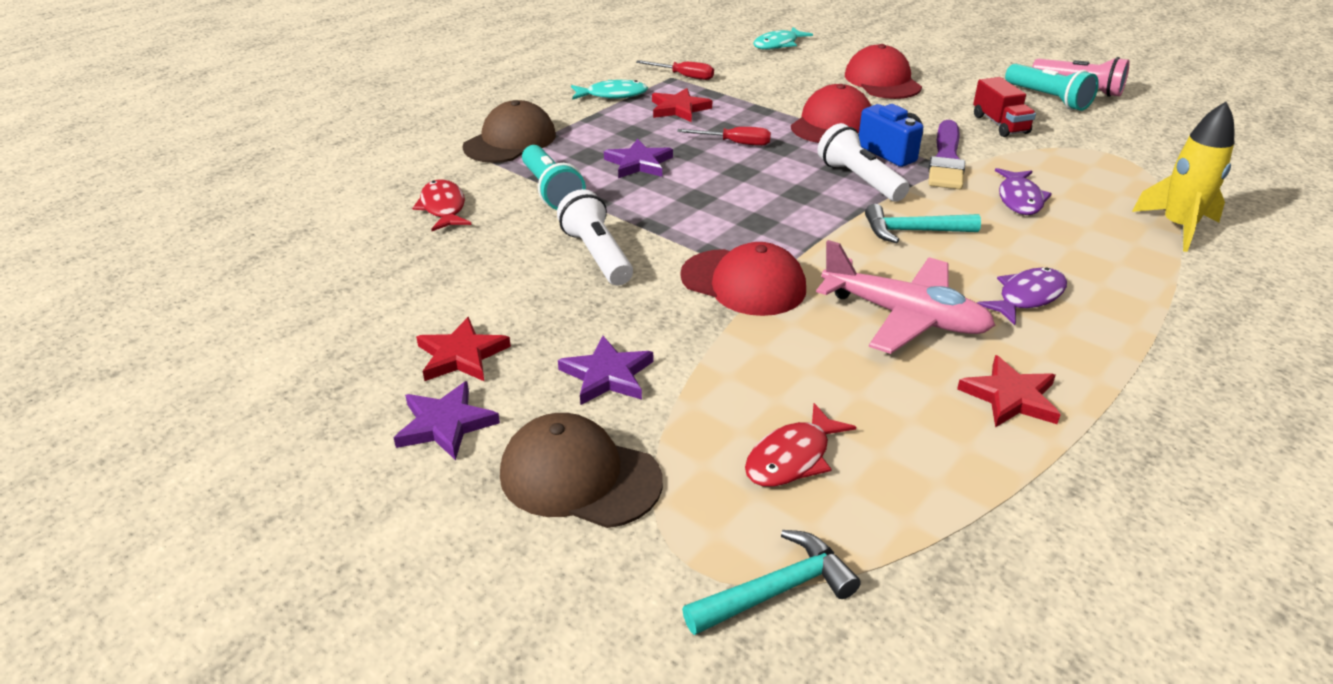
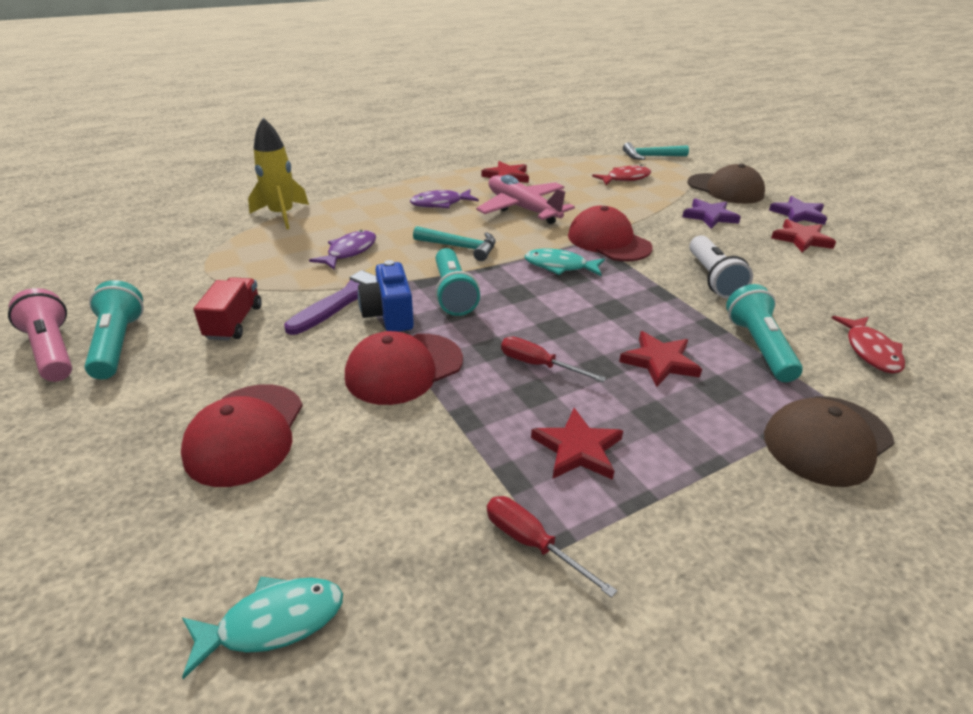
camera: 160 degrees left, 0 degrees up
turquoise fish [571,80,648,100] -> turquoise fish moved to [525,249,605,276]
purple star [604,139,673,178] -> red star [619,331,702,387]
white flashlight [817,123,910,202] -> turquoise flashlight [435,248,480,316]

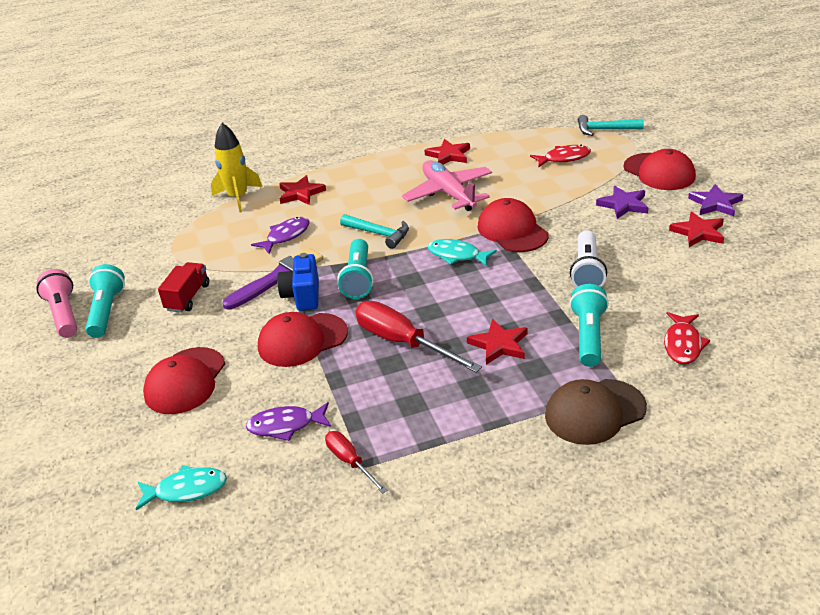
camera: 15 degrees right, 0 degrees up
purple fish [410,189,479,208] -> purple fish moved to [246,402,331,441]
red screwdriver [501,337,606,382] -> red screwdriver [355,301,482,372], size x1.80
red star [531,408,623,480] -> red star moved to [279,175,326,205]
brown cap [687,164,765,204] -> red cap [624,149,696,190]

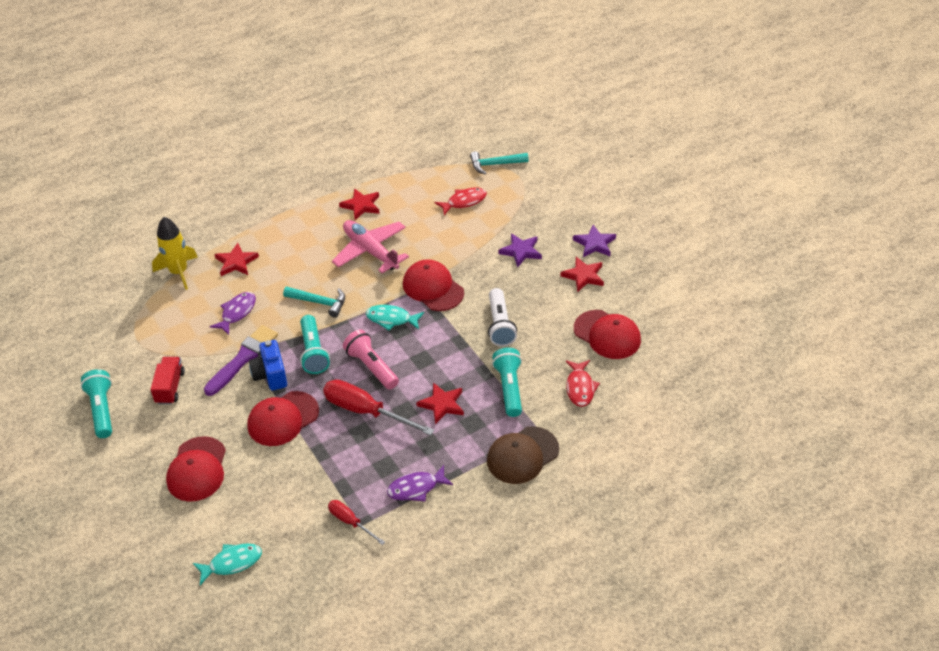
camera: 15 degrees left, 10 degrees up
pink flashlight [36,269,77,338] -> pink flashlight moved to [343,329,399,390]
purple fish [246,402,331,441] -> purple fish moved to [387,465,453,502]
red cap [624,149,696,190] -> red cap moved to [574,310,641,359]

